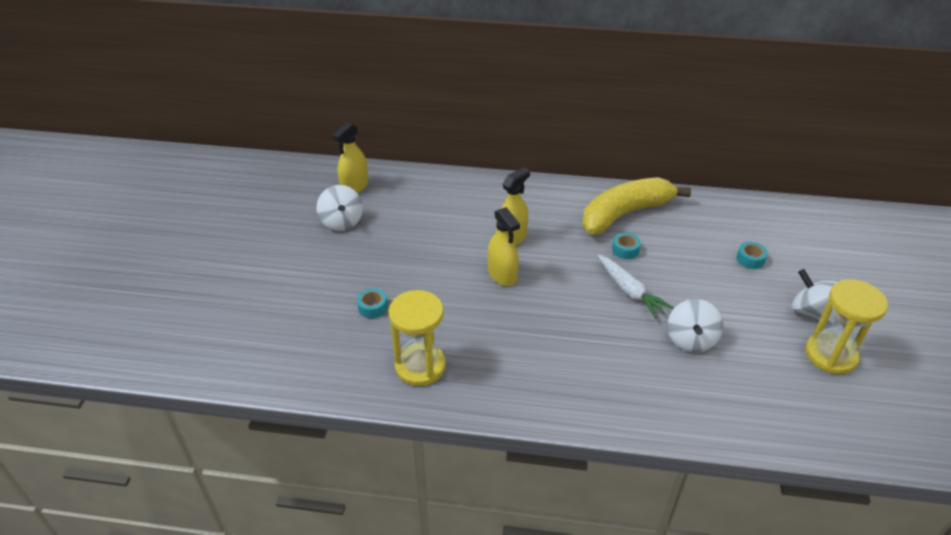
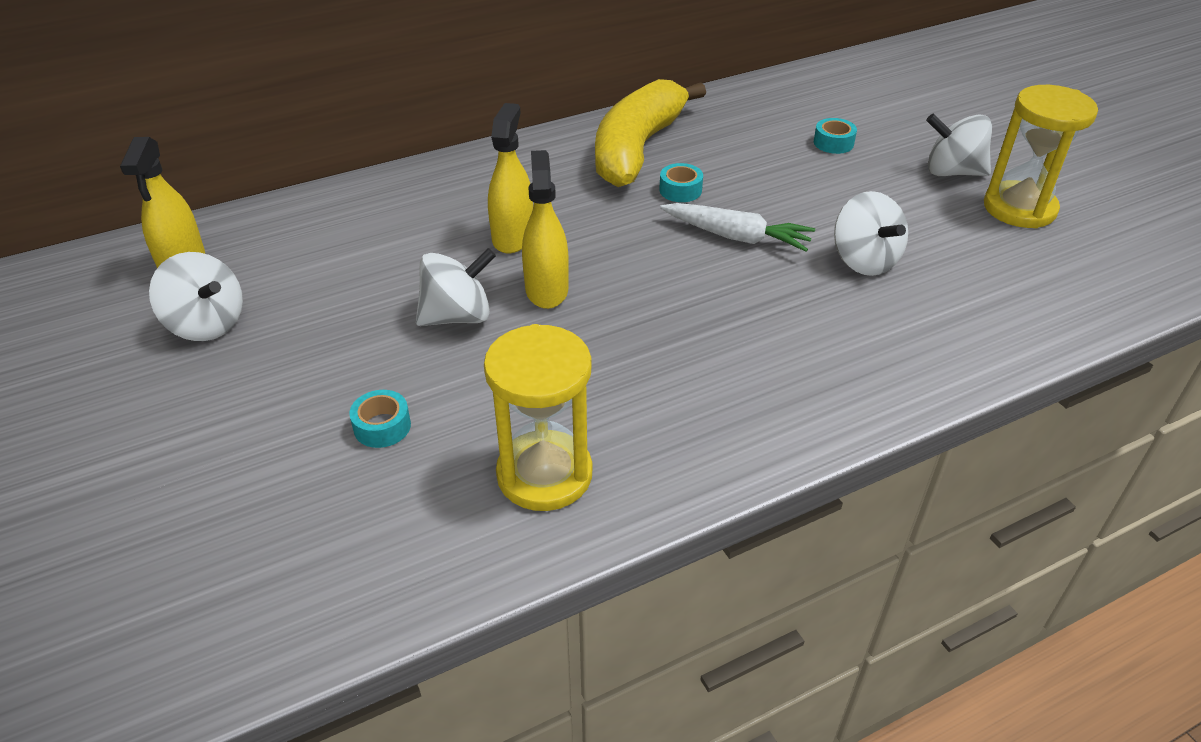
camera: 35 degrees left, 0 degrees up
yellow spray bottle [488,207,520,286] -> yellow spray bottle turned 120 degrees counterclockwise [522,150,569,309]
none -> white spinning top [416,248,496,326]

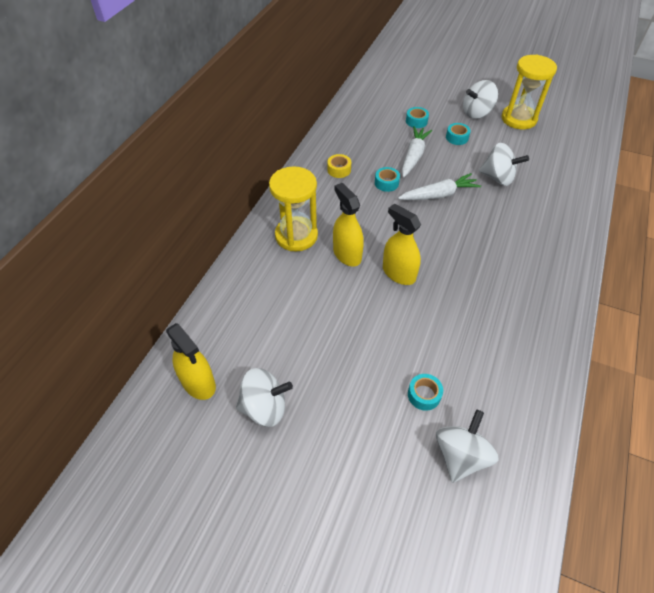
camera: 40 degrees left, 10 degrees up
white spinning top [416,248,496,326] -> white spinning top moved to [436,410,499,483]
yellow hourglass [484,324,592,511] -> yellow hourglass moved to [269,166,318,251]
yellow banana [595,79,706,187] -> yellow tape [327,154,351,178]
none -> white carrot [402,126,432,178]
none -> turquoise tape [446,123,471,145]

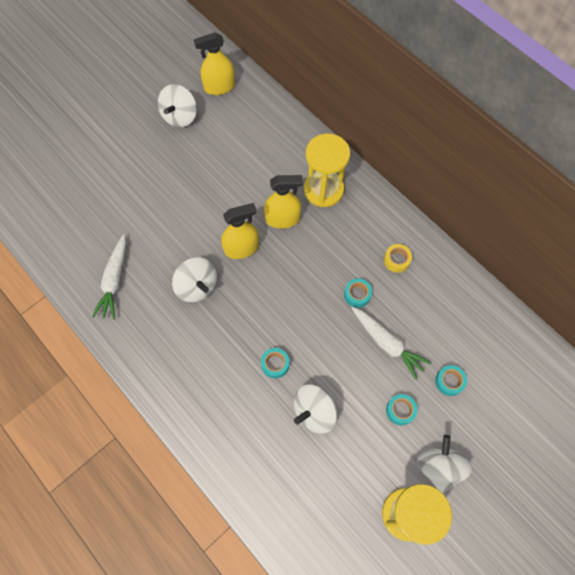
camera: 115 degrees right, 15 degrees up
white carrot [398,173,481,200] -> white carrot moved to [92,234,126,320]
turquoise tape [408,374,443,411] -> turquoise tape moved to [261,348,289,378]
white spinning top [436,410,499,483] -> white spinning top moved to [172,257,217,302]

